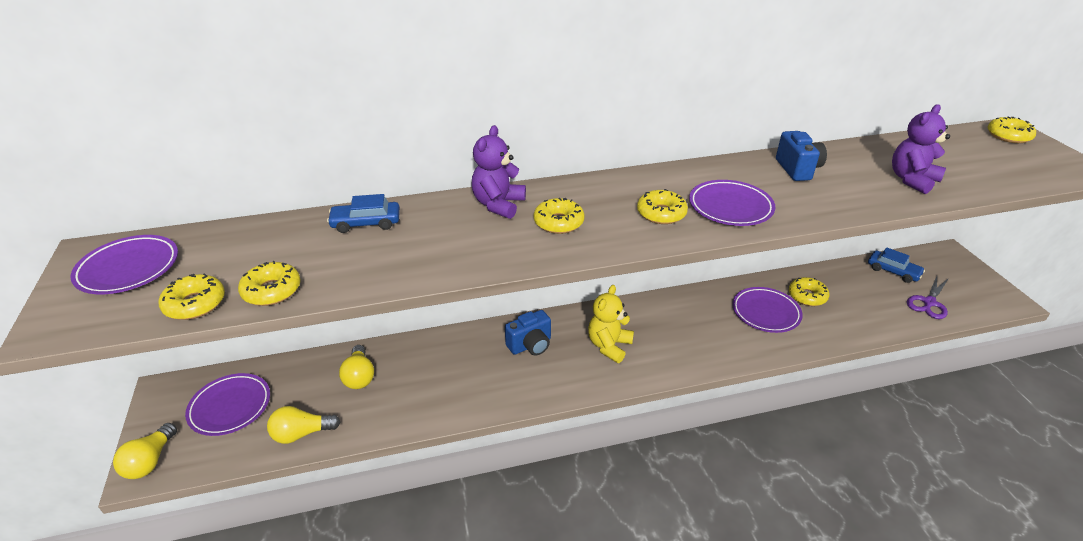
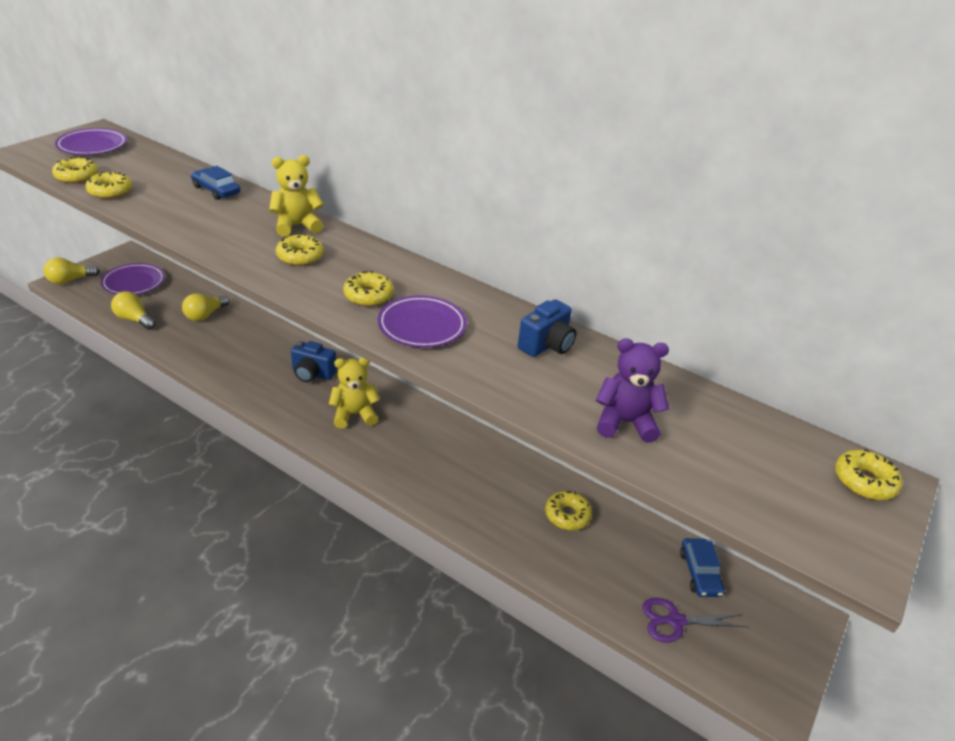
camera: 45 degrees right, 0 degrees up
purple teddy bear [472,125,526,219] -> yellow teddy bear [269,155,324,237]
purple plate [732,287,803,333] -> none

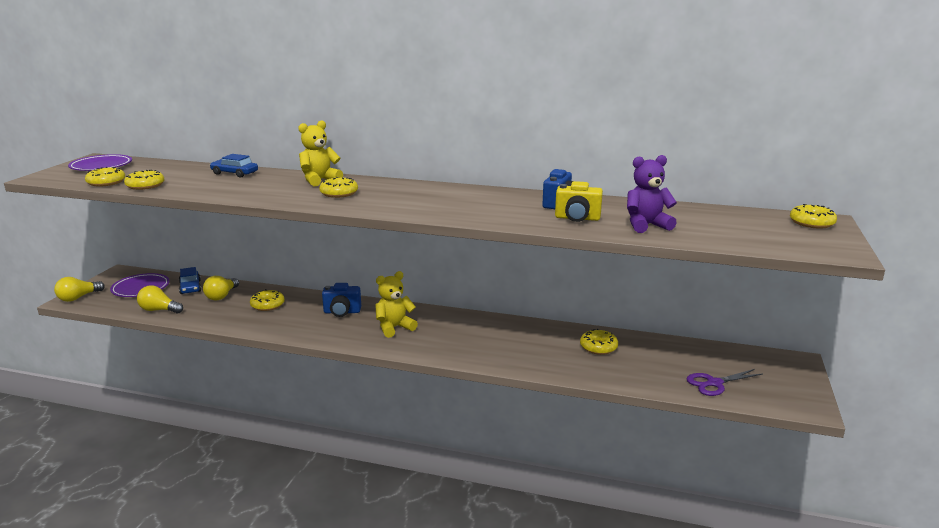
camera: 15 degrees left, 15 degrees down
yellow donut [343,271,394,307] -> yellow donut moved to [250,289,285,311]
purple plate [378,295,467,348] -> none
blue car [680,538,725,597] -> blue car moved to [179,267,201,294]
none -> yellow camera [555,181,603,222]

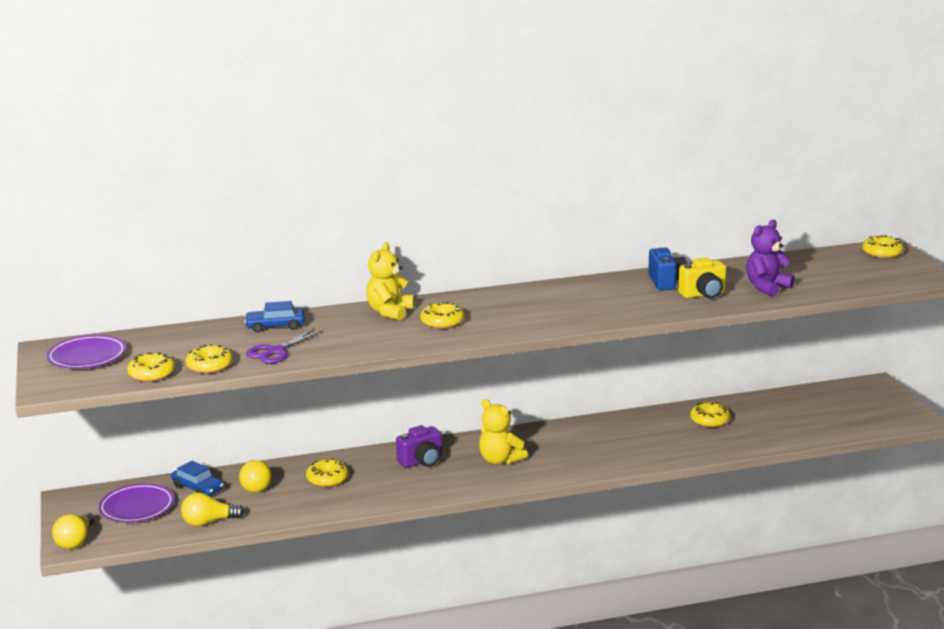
camera: 30 degrees left, 0 degrees up
blue camera [322,283,361,317] -> purple camera [396,425,442,468]
yellow teddy bear [375,271,418,338] -> yellow teddy bear turned 75 degrees counterclockwise [479,399,528,465]
purple scissors [687,369,762,396] -> purple scissors moved to [246,329,323,364]

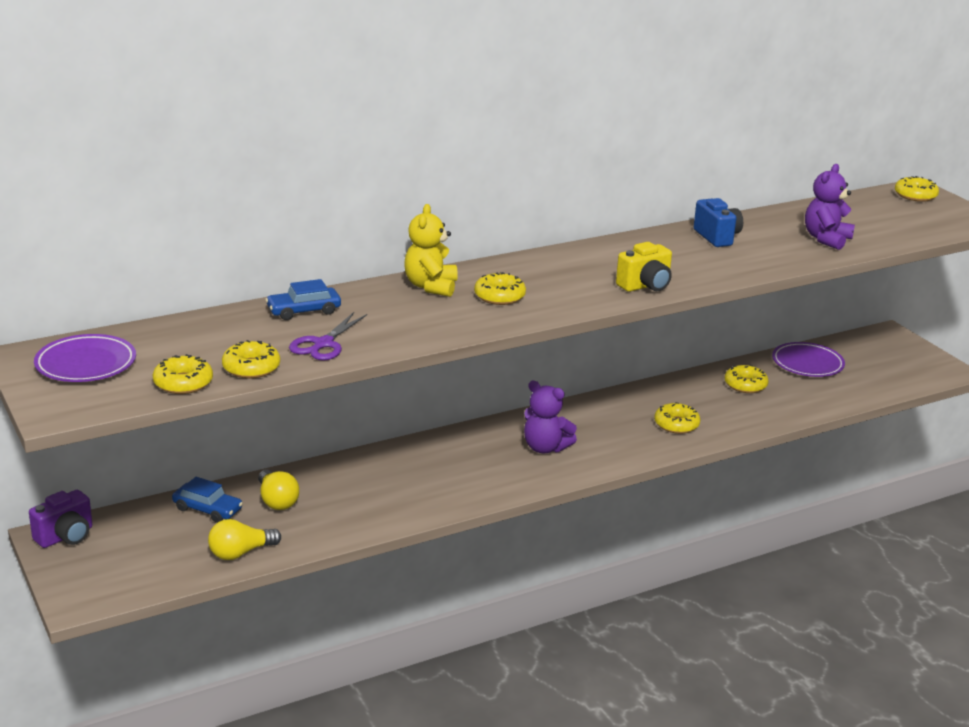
camera: 15 degrees left, 5 degrees up
yellow light bulb [52,512,95,549] -> none
purple plate [99,483,174,523] -> purple plate moved to [772,342,845,377]
yellow donut [306,459,348,487] -> yellow donut moved to [654,402,701,434]
purple camera [396,425,442,468] -> purple camera moved to [29,490,92,548]
yellow teddy bear [479,399,528,465] -> purple teddy bear [524,381,577,453]
yellow camera [678,257,726,299] -> yellow camera moved to [616,242,672,292]

